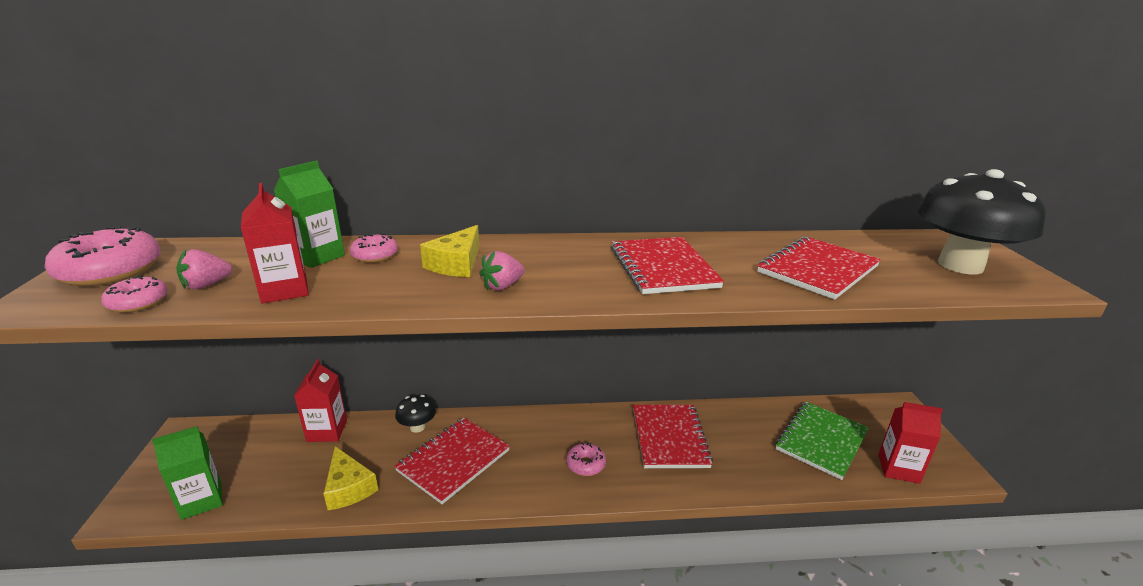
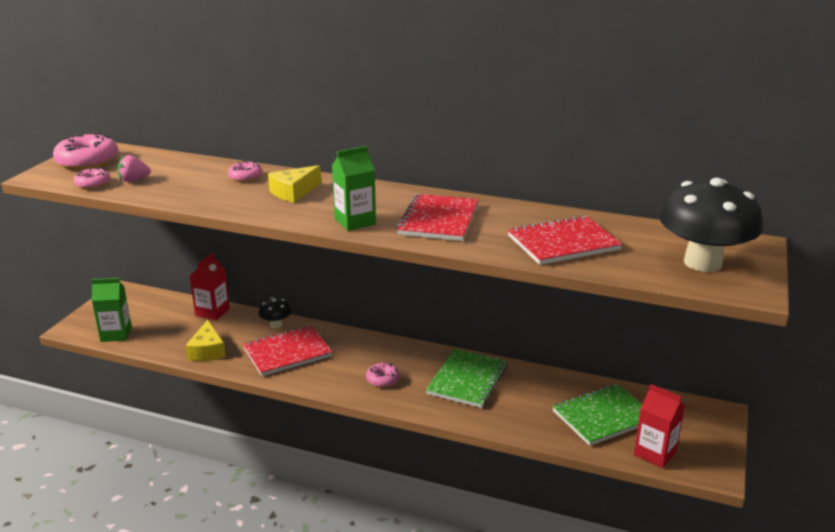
camera: 25 degrees right, 0 degrees up
red carton [241,183,309,304] -> none
green carton [274,160,345,268] -> green carton moved to [332,146,376,231]
pink strawberry [479,251,524,290] -> none
red notebook [633,405,713,468] -> green notebook [426,349,507,408]

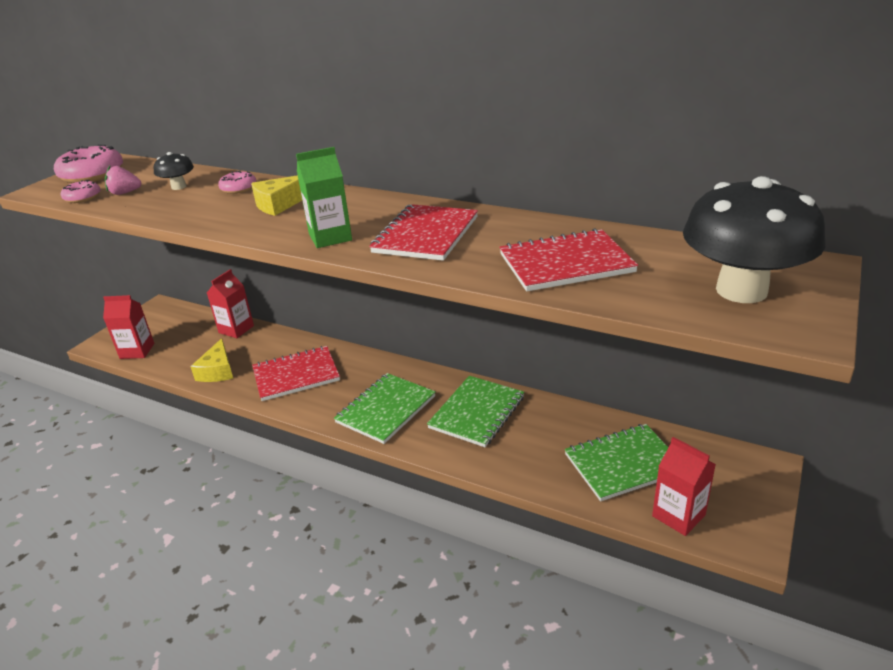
camera: 10 degrees right, 5 degrees up
green carton [91,278,132,342] -> red carton [103,295,154,359]
black mushroom [259,297,291,328] -> black mushroom moved to [154,152,194,190]
pink donut [366,362,400,388] -> green notebook [334,373,436,444]

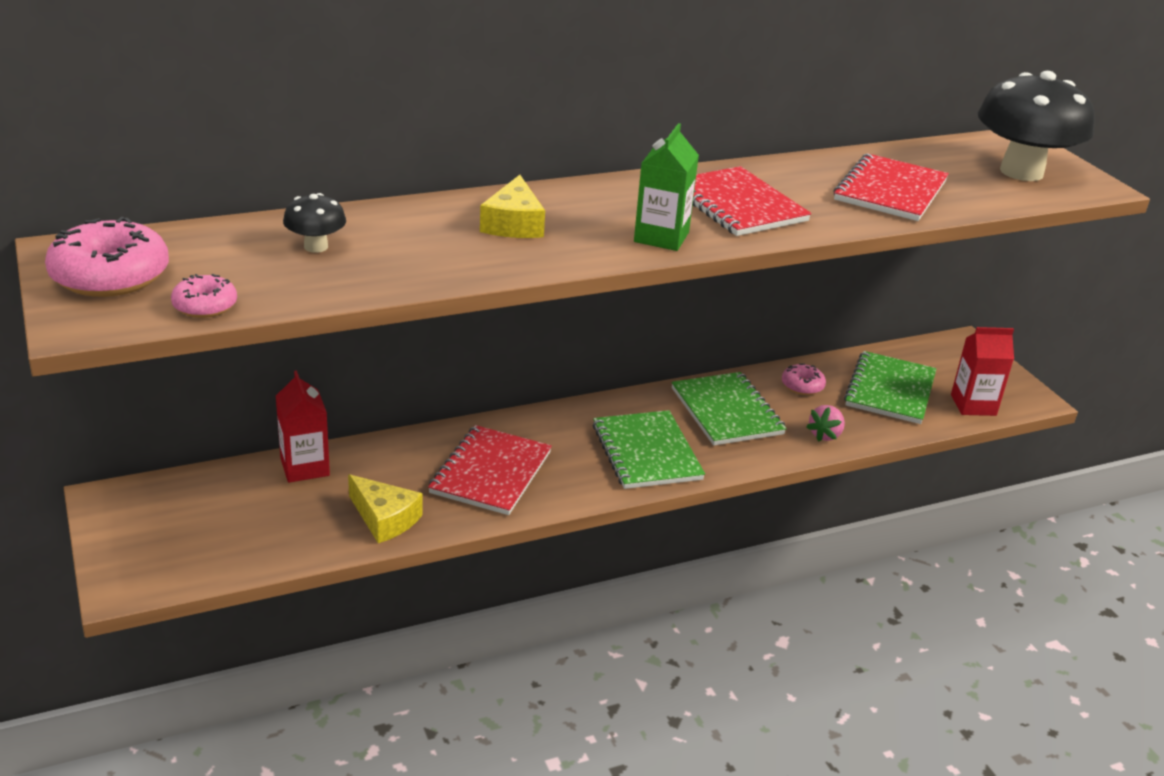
camera: 55 degrees left, 0 degrees up
red carton [103,295,154,359] -> none
pink strawberry [105,166,141,195] -> pink strawberry moved to [806,405,845,442]
pink donut [218,170,256,194] -> pink donut moved to [782,363,826,395]

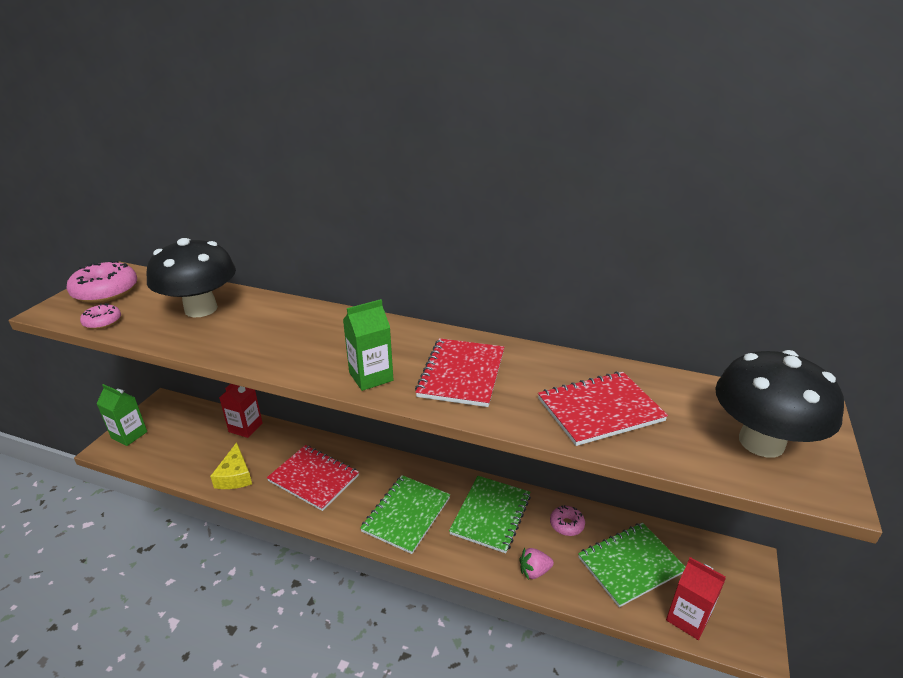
camera: 45 degrees right, 0 degrees up
black mushroom [283,193,346,253] -> black mushroom [146,238,236,317], size x2.20
red notebook [428,425,552,515] -> red notebook turned 60 degrees clockwise [267,445,359,511]
yellow cheese [480,175,545,238] -> none
none -> green carton [96,384,147,446]

